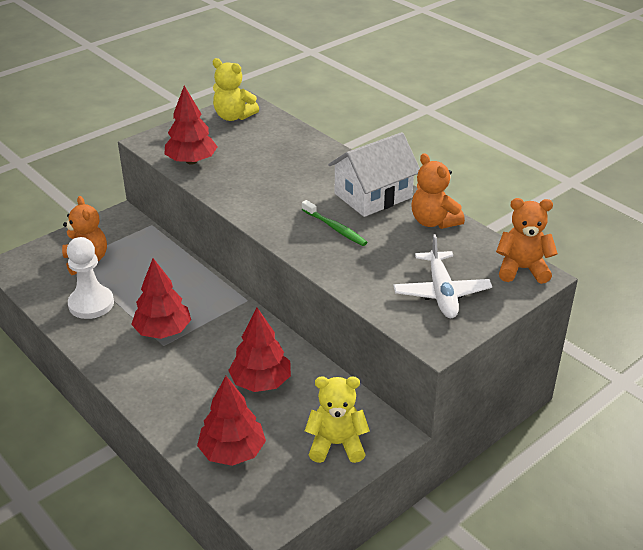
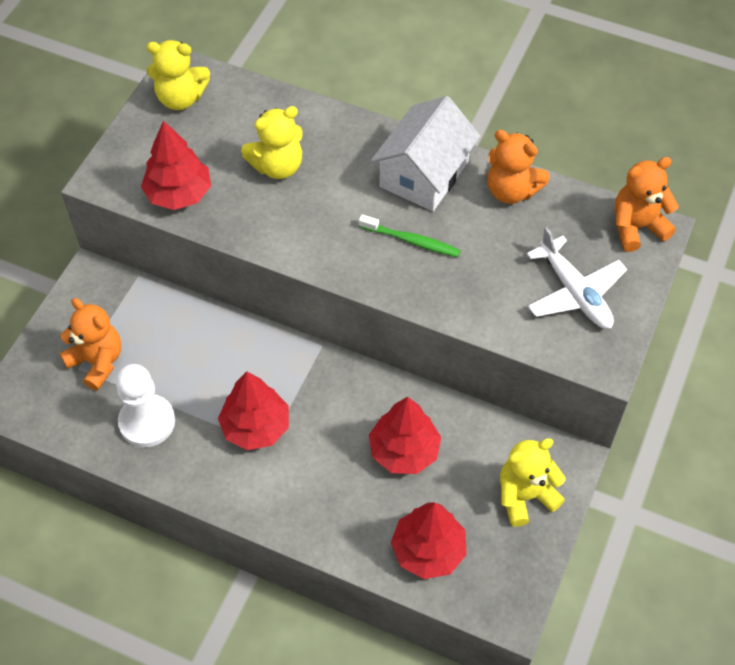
camera: 25 degrees left, 20 degrees up
none -> yellow teddy bear [241,106,303,179]

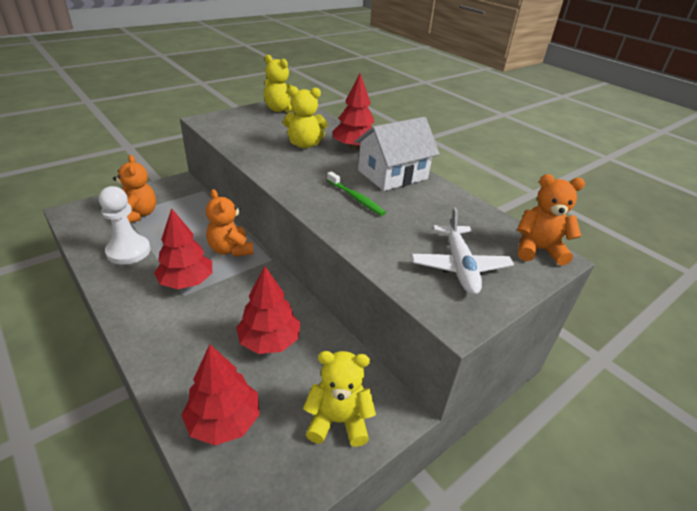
camera: 25 degrees right, 20 degrees down
red tree [141,121,211,210] -> red tree moved to [333,73,374,150]
orange teddy bear [488,130,550,204] -> orange teddy bear moved to [206,189,253,257]

